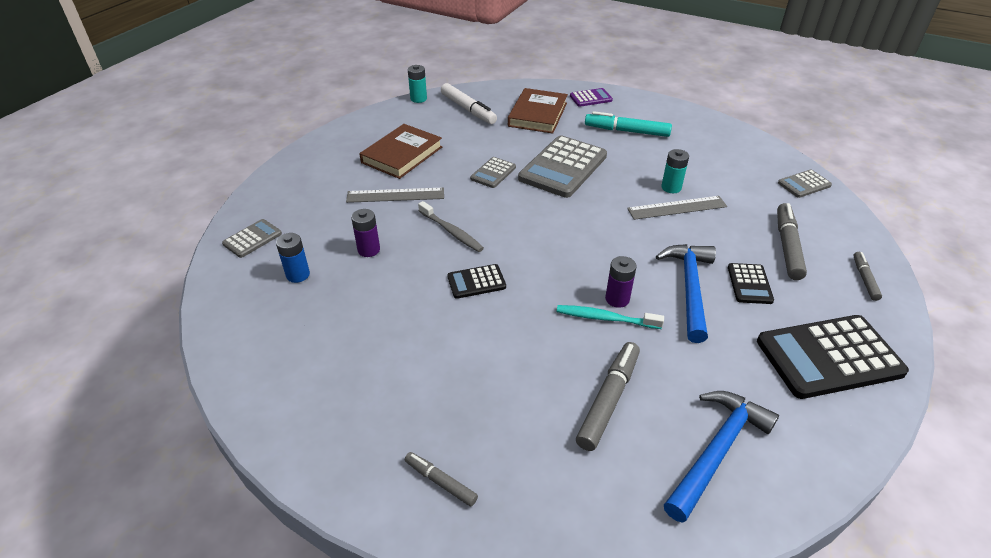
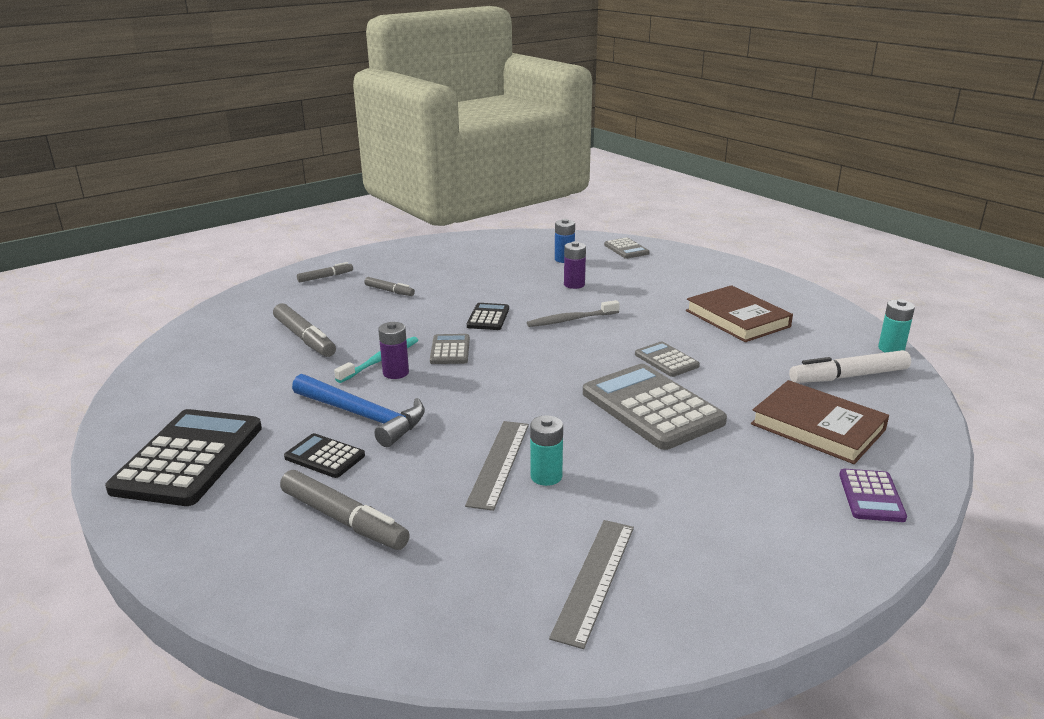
camera: 115 degrees right, 15 degrees down
grey ruler [346,188,444,203] -> grey ruler moved to [549,520,634,649]
turquoise marker [585,111,672,137] -> none
blue hammer [664,391,779,523] -> none
grey calculator [778,169,832,198] -> grey calculator moved to [430,334,470,364]
grey marker [853,252,882,301] -> grey marker moved to [364,277,415,296]

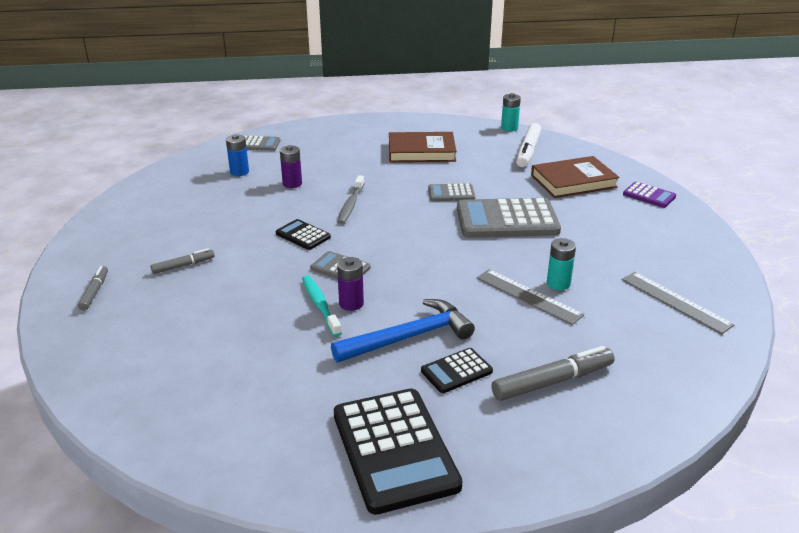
camera: 60 degrees left, 5 degrees up
black calculator [105,409,262,506] -> black calculator turned 150 degrees counterclockwise [334,389,462,515]
grey marker [273,303,336,357] -> none

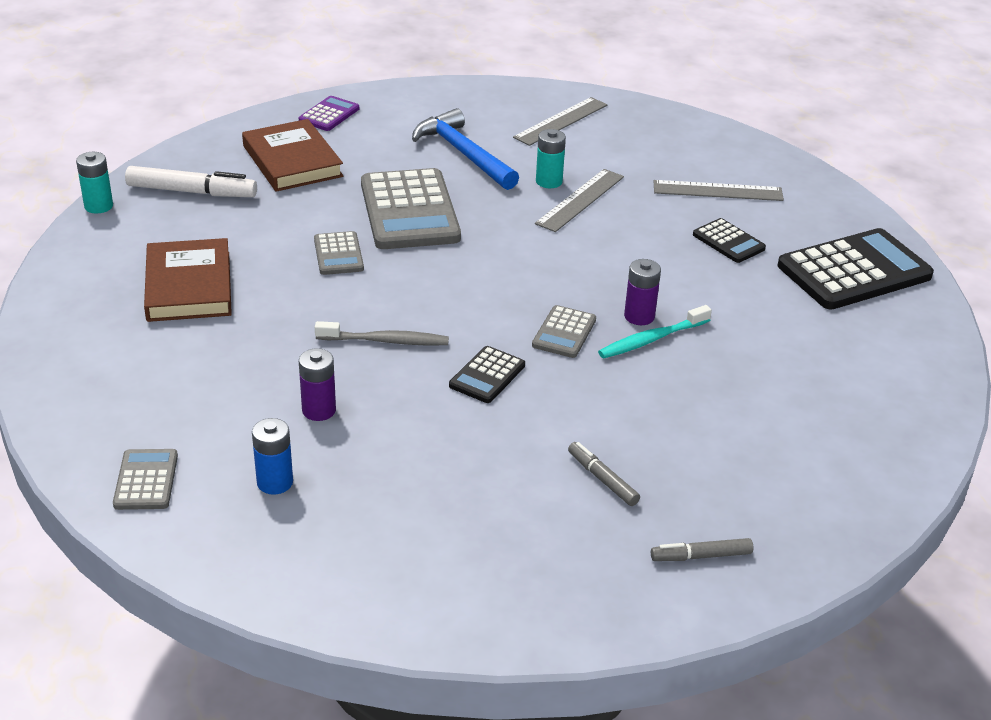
camera: 100 degrees left, 5 degrees up
blue hammer [331,299,475,362] -> blue hammer moved to [412,108,519,190]
grey marker [491,346,614,401] -> grey ruler [654,180,784,201]

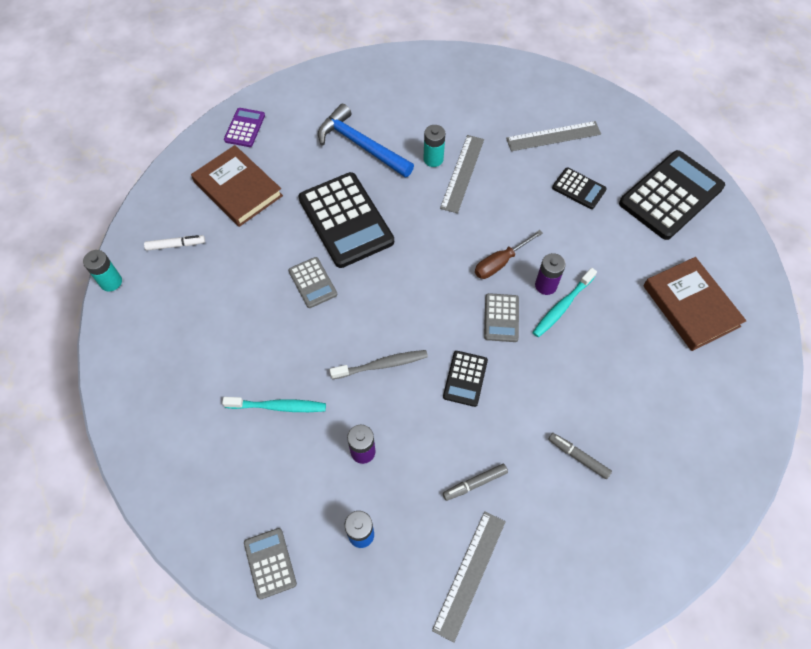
camera: 15 degrees left, 25 degrees up
white marker [125,166,257,197] -> white marker [144,235,205,251], size x0.57
brown book [144,238,232,322] -> brown book moved to [643,257,746,351]
grey calculator [361,168,461,249] -> black calculator [298,172,394,268]
grey ruler [513,97,607,146] -> grey ruler moved to [432,511,506,643]
grey marker [651,538,754,561] -> grey marker moved to [443,464,508,501]
none -> turquoise toothbrush [222,397,326,412]
none -> brown screwdriver [475,230,543,279]

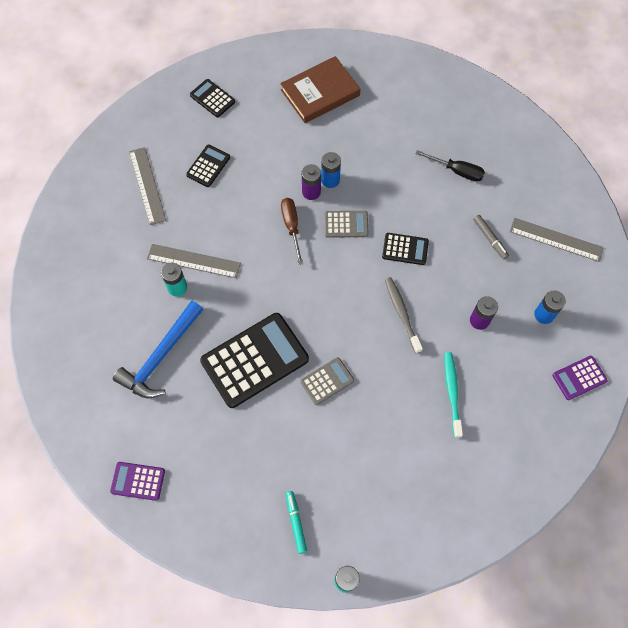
camera: 95 degrees left, 5 degrees up
white marker [144,235,205,251] -> turquoise marker [286,491,307,554]
brown book [191,145,283,227] -> none
grey calculator [244,528,297,599] -> purple calculator [552,356,608,400]
brown screwdriver [475,230,543,279] -> brown screwdriver turned 150 degrees counterclockwise [281,198,303,265]
turquoise toothbrush [532,268,597,337] -> blue battery [321,152,341,188]
grey marker [548,433,612,479] -> black screwdriver [415,150,485,182]
black calculator [619,150,725,240] -> black calculator [190,79,235,117], size x0.49

